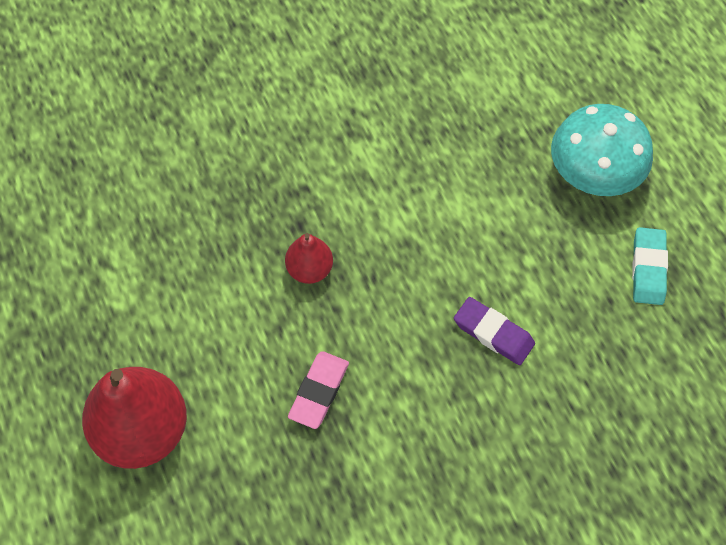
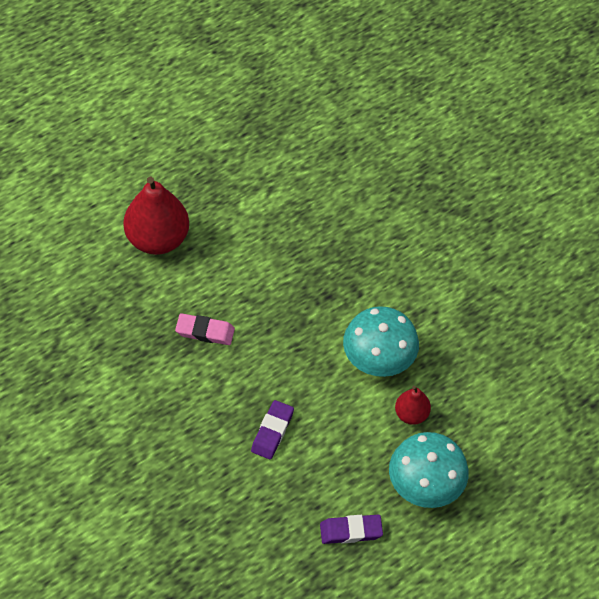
camera: 75 degrees right, 5 degrees down
red pear [285,233,333,284] -> red pear moved to [395,386,431,425]
turquoise eraser [632,227,668,305] -> purple eraser [320,515,383,544]
none -> turquoise mushroom [343,306,419,377]

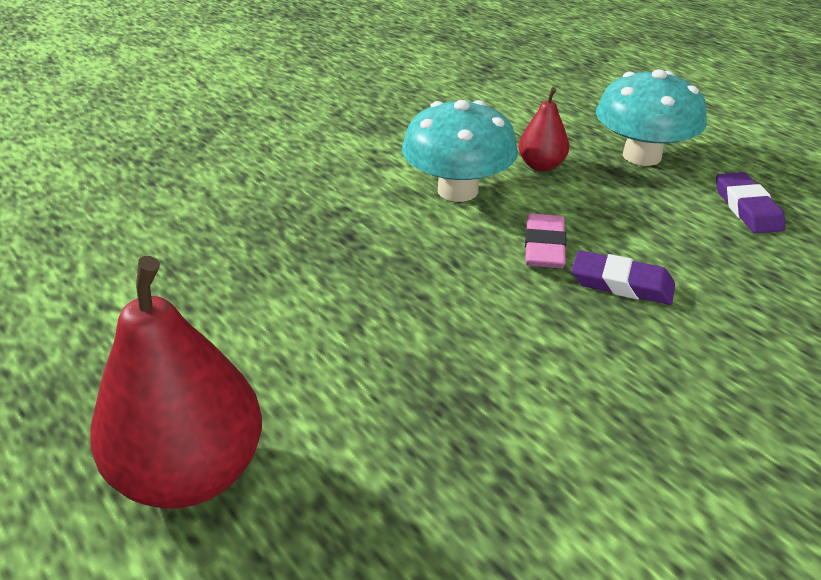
camera: 90 degrees left, 20 degrees down
pink eraser [175,313,235,345] -> pink eraser moved to [525,213,567,268]

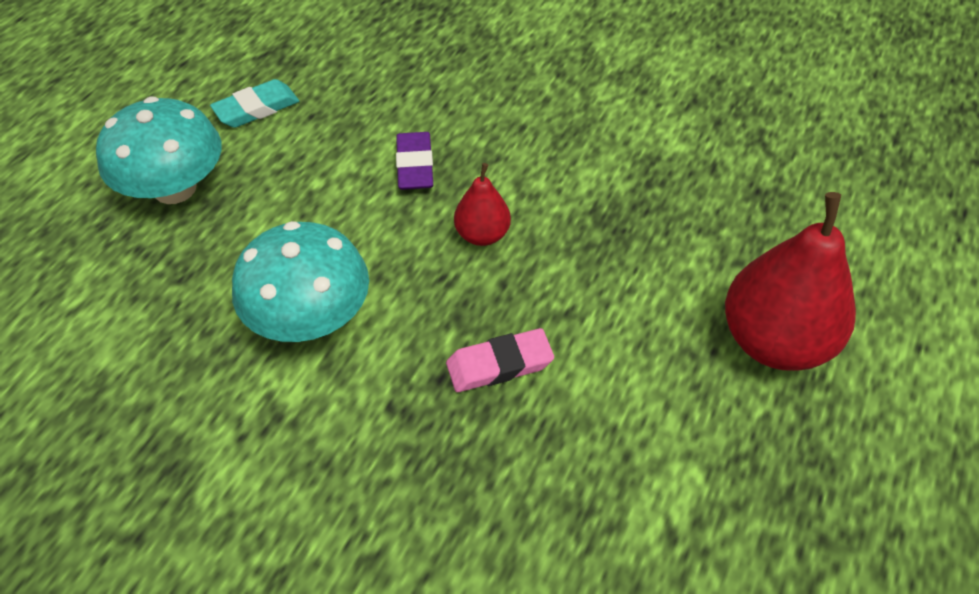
camera: 115 degrees left, 15 degrees up
red pear [519,87,569,171] -> red pear moved to [454,163,511,246]
pink eraser [525,213,567,268] -> pink eraser moved to [446,328,554,392]
purple eraser [716,172,785,234] -> turquoise eraser [210,79,299,128]

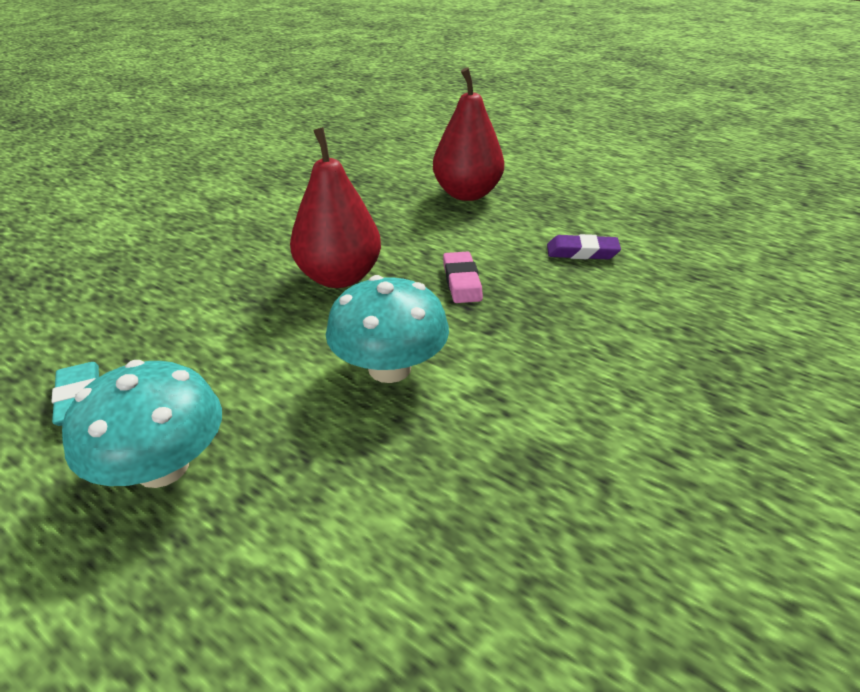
camera: 80 degrees left, 15 degrees down
purple eraser [396,132,433,190] -> purple eraser moved to [547,234,621,259]
red pear [454,163,511,246] -> red pear [290,127,381,288], size x1.95

